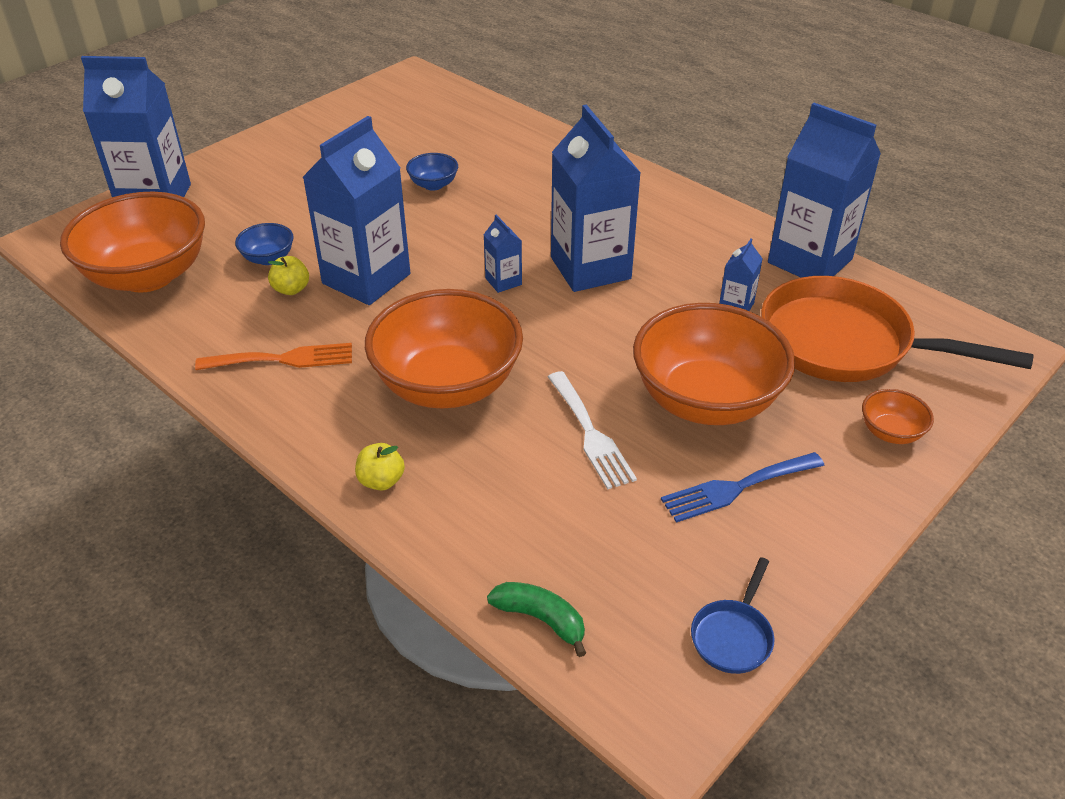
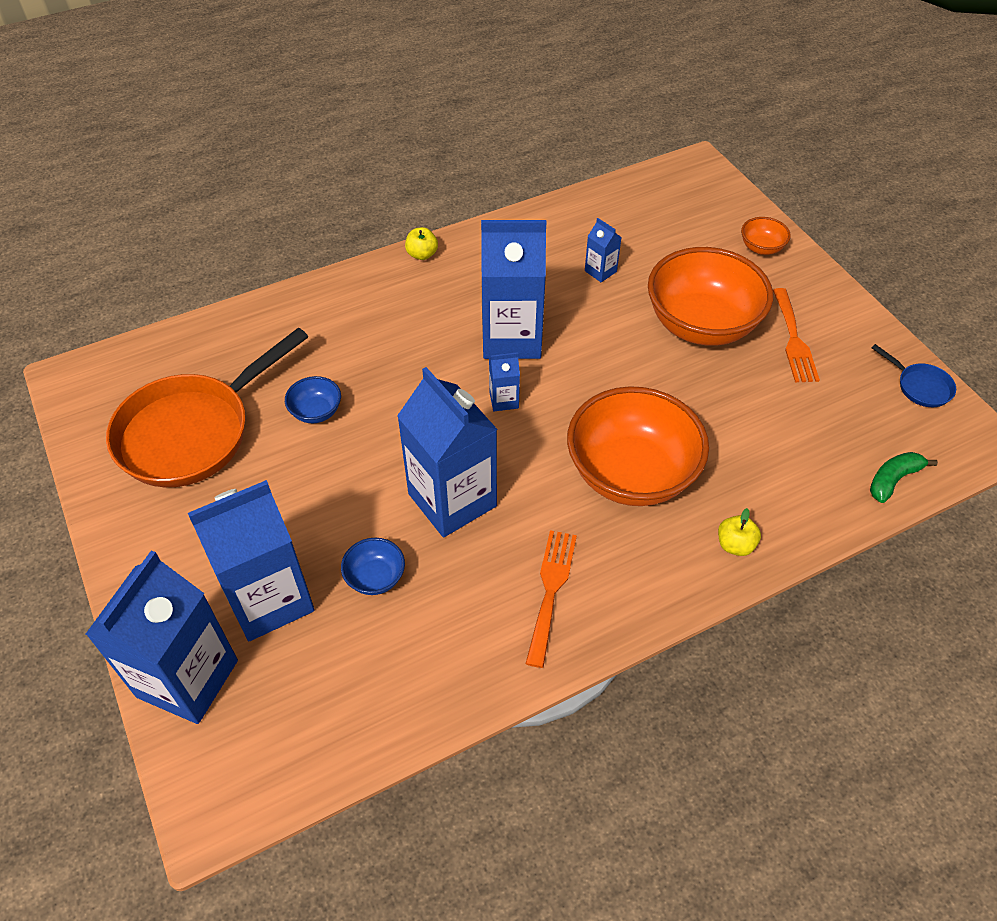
camera: 70 degrees left, 10 degrees up
orange bowl [60,191,205,293] -> none
yellow apple [268,256,309,295] -> yellow apple moved to [405,227,438,260]
white fork [548,371,637,489] -> none
blue fork [661,452,825,523] -> orange fork [773,288,820,382]
orange pan [761,276,1034,382] -> orange pan moved to [106,328,308,487]
blue carton [768,103,881,277] -> blue carton moved to [188,480,314,641]

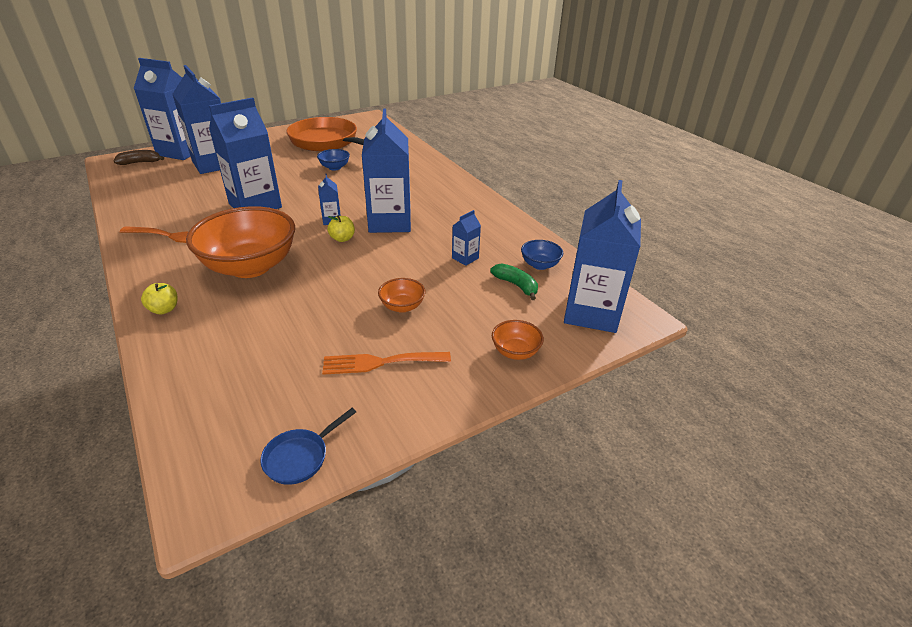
camera: 85 degrees right, 15 degrees down
blue bowl [341,538,405,595] -> blue bowl moved to [521,240,563,270]
yellow apple [405,227,438,260] -> yellow apple moved to [327,215,355,242]
orange bowl [648,247,773,346] -> orange bowl [378,278,425,313], size x0.43
green banana [870,452,938,503] -> green banana moved to [490,263,538,300]
none -> brown banana [114,150,164,165]
none -> blue carton [564,180,641,333]

